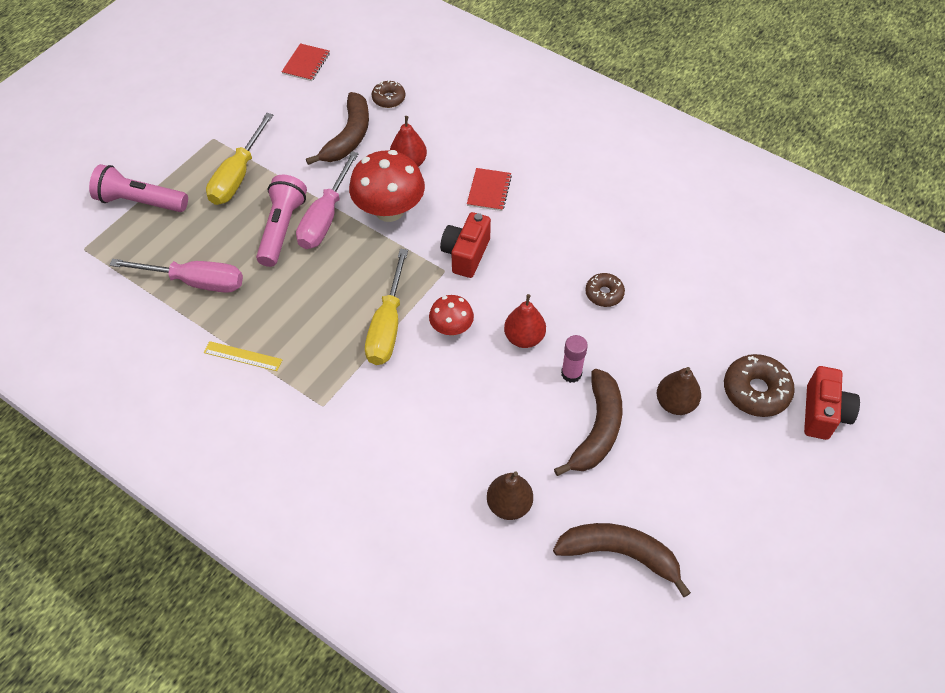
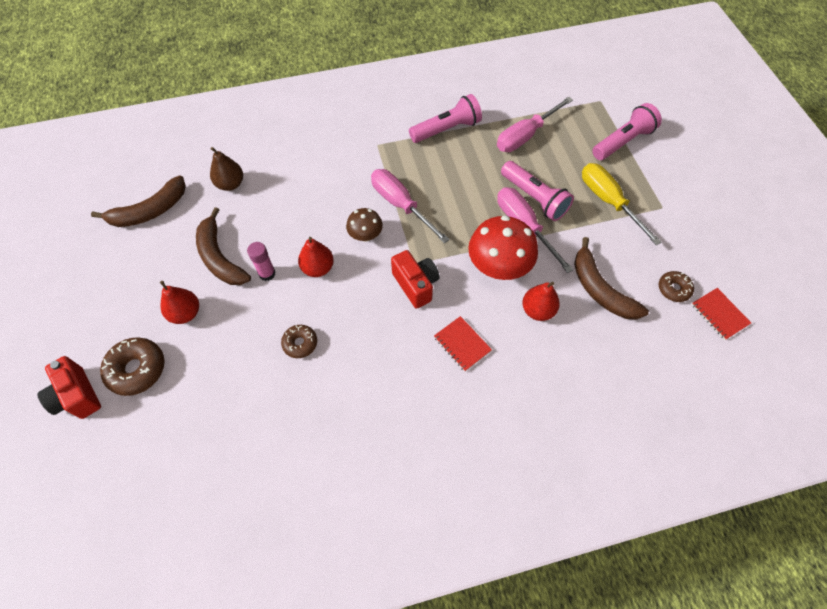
camera: 130 degrees right, 5 degrees up
yellow ruler [204,341,283,371] -> pink flashlight [409,94,482,143]
yellow screwdriver [365,249,408,365] -> pink screwdriver [371,169,450,244]
brown donut [372,80,405,108] -> brown donut moved to [658,271,694,302]
red mushroom [429,295,474,336] -> brown mushroom [346,208,383,242]
brown pear [657,367,701,415] -> red pear [160,281,199,324]

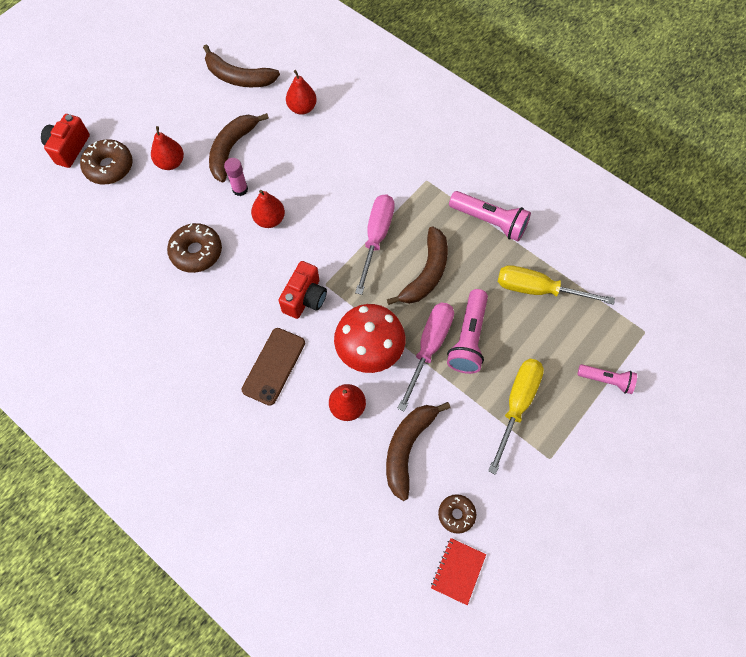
camera: 55 degrees right, 5 degrees up
brown pear [210,147,243,191] -> red pear [286,70,317,115]
brown donut [281,325,317,358] -> brown donut [167,223,222,273], size x1.65
brown mushroom [346,208,383,242] -> none
red notebook [434,316,492,371] -> brown phone [242,328,305,406]
pink screwdriver [497,97,573,152] -> yellow screwdriver [498,265,615,305]
pink flashlight [592,103,662,160] -> pink flashlight [577,364,637,394], size x0.63
none -> brown banana [387,227,448,305]

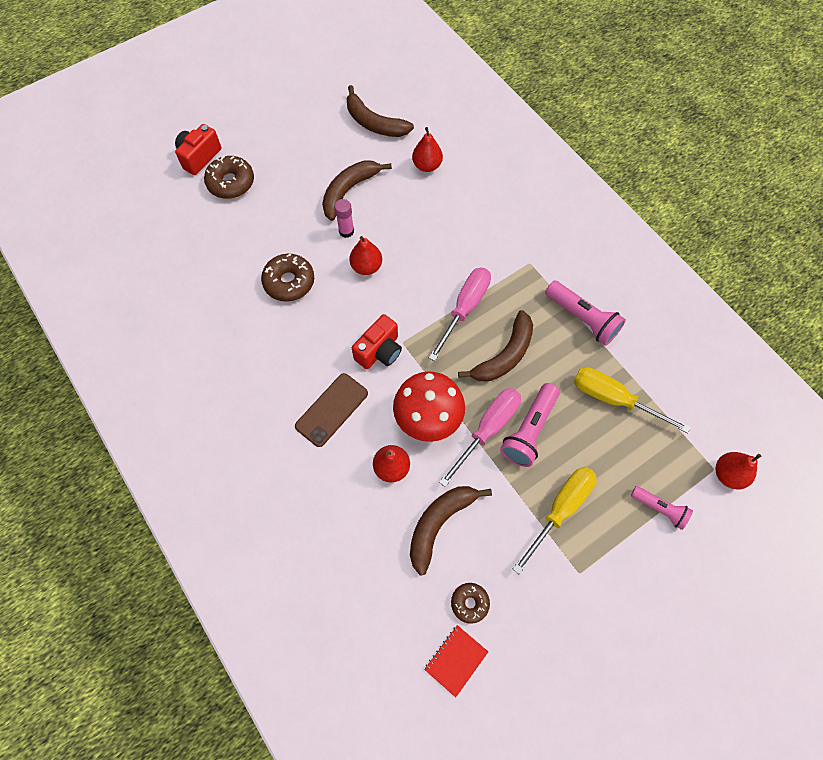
camera: 15 degrees right, 0 degrees up
red pear [151,126,184,170] -> red pear moved to [716,452,761,490]

